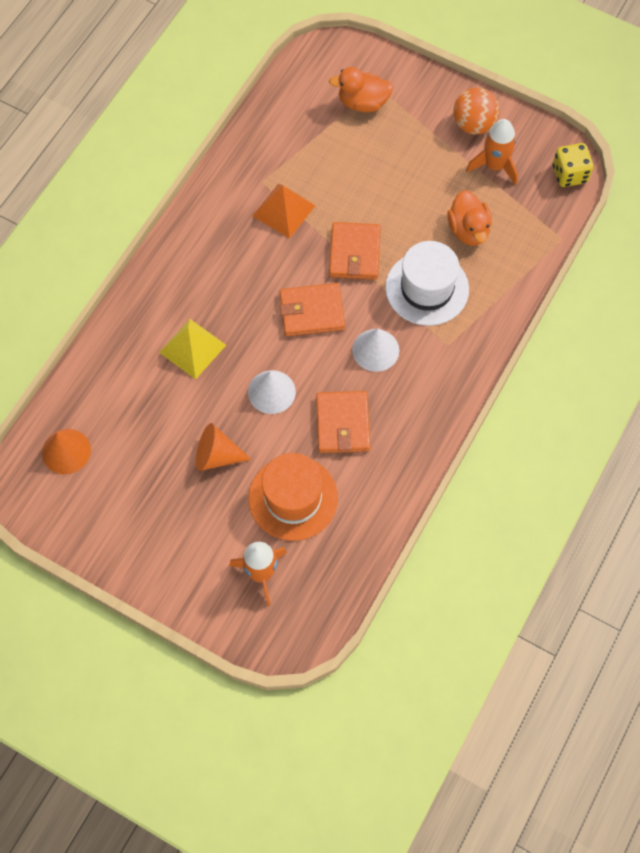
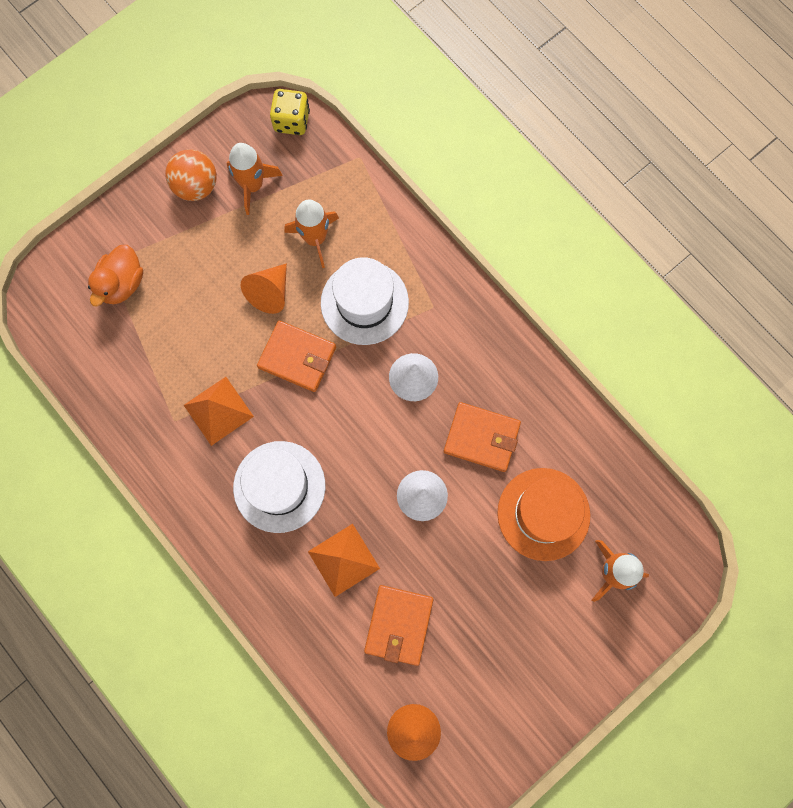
camera: 70 degrees left, 10 degrees up
yellow pyramid [159,319,226,379] -> orange pyramid [308,524,380,597]
orange cone [196,423,252,471] -> orange cone moved to [241,263,287,314]
orange wallet [280,283,345,336] -> orange wallet moved to [364,585,433,666]
orange duck [447,190,492,246] -> orange rocket [284,199,339,268]
none -> white hat [233,441,325,533]

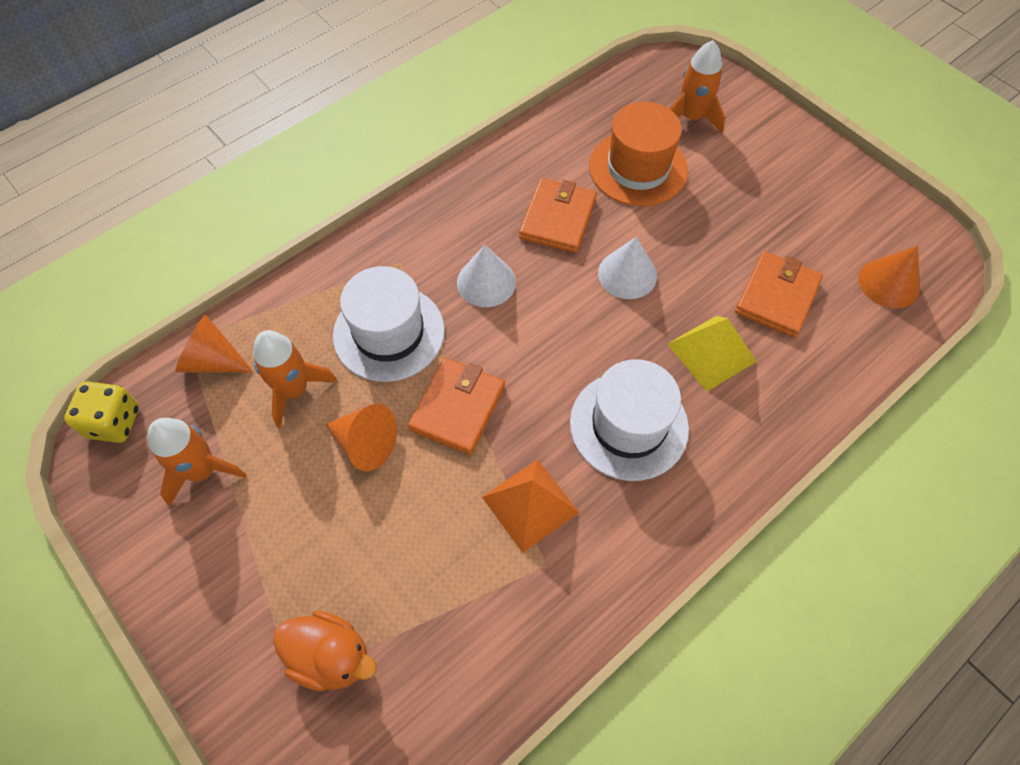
camera: 90 degrees left, 15 degrees down
orange ball [165,149,217,201] -> none
orange pyramid [308,524,380,597] -> yellow pyramid [668,316,757,391]
orange wallet [364,585,433,666] -> orange wallet turned 75 degrees counterclockwise [735,251,823,338]
none -> orange cone [175,315,253,372]

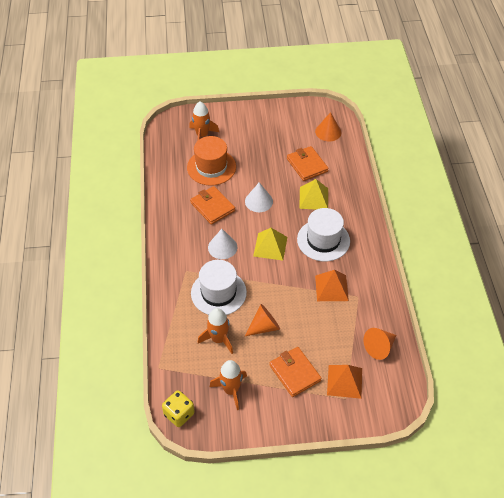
camera: 55 degrees left, 10 degrees down
orange cone [175,315,253,372] -> orange cone moved to [363,328,396,360]
orange duck [273,611,377,691] -> orange pyramid [327,365,362,399]
orange wallet [408,358,505,455] -> orange wallet moved to [269,347,322,397]
none -> yellow pyramid [253,228,287,261]

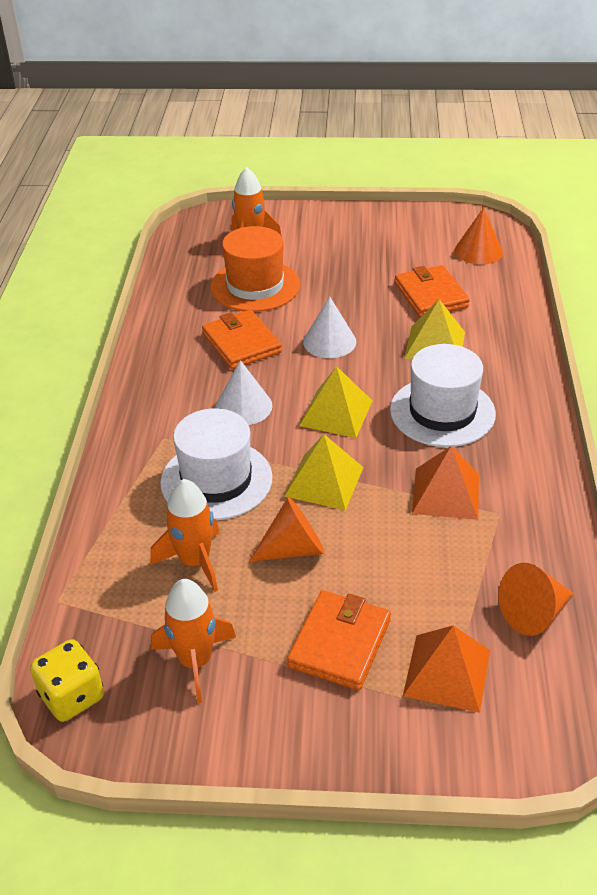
camera: 10 degrees right, 10 degrees down
orange wallet [269,347,322,397] -> orange wallet turned 45 degrees clockwise [287,590,391,690]
none -> yellow pyramid [284,434,363,510]

